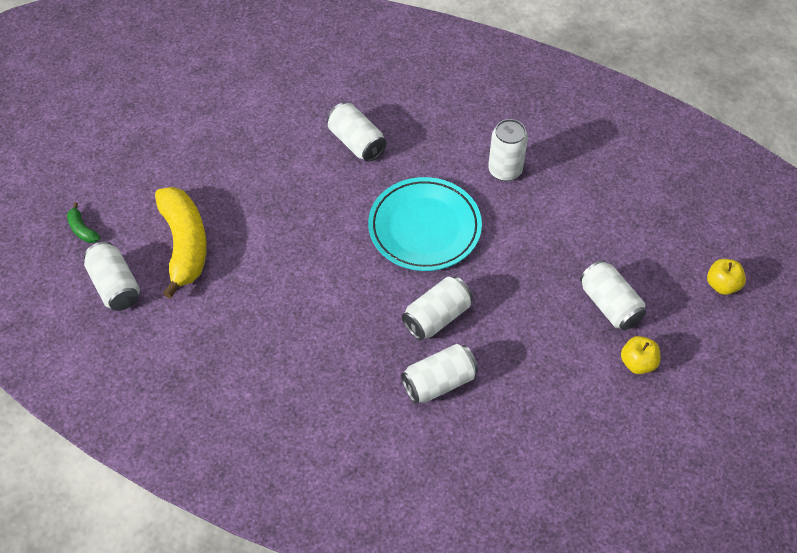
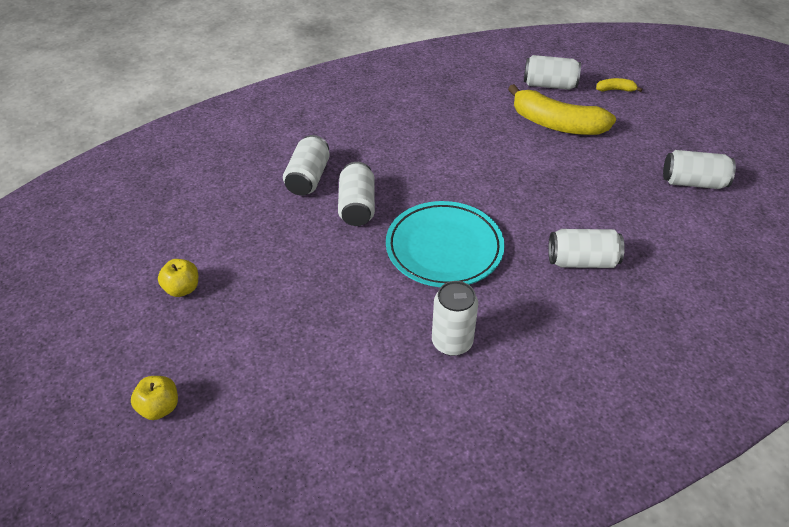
camera: 130 degrees right, 10 degrees down
green banana [67,203,100,243] -> yellow banana [596,78,642,92]
white can [580,260,646,330] -> white can moved to [663,150,736,189]

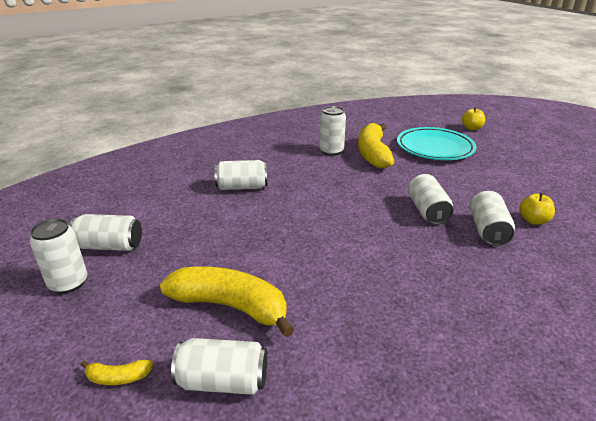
camera: 175 degrees right, 15 degrees down
yellow apple [158,259,198,297] -> yellow apple moved to [519,193,555,225]
turquoise plate [386,201,505,287] -> turquoise plate moved to [397,127,477,160]
none -> white can [29,218,88,294]
none -> yellow banana [358,123,394,169]

